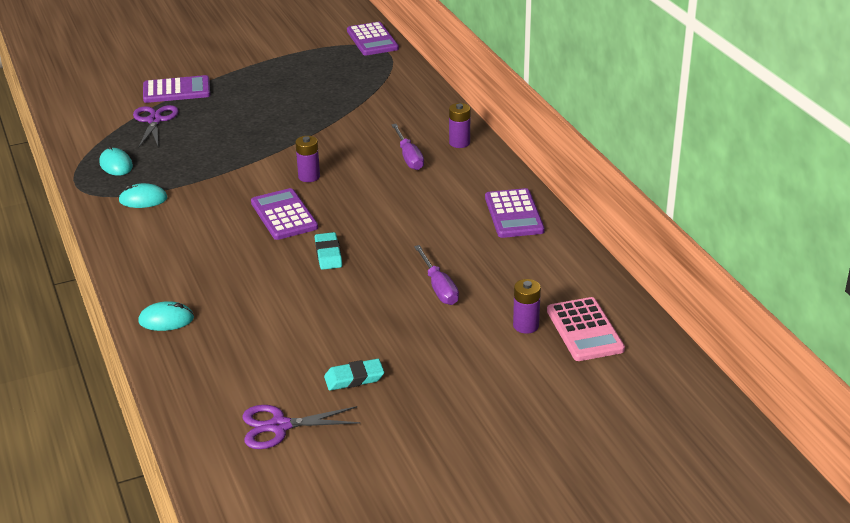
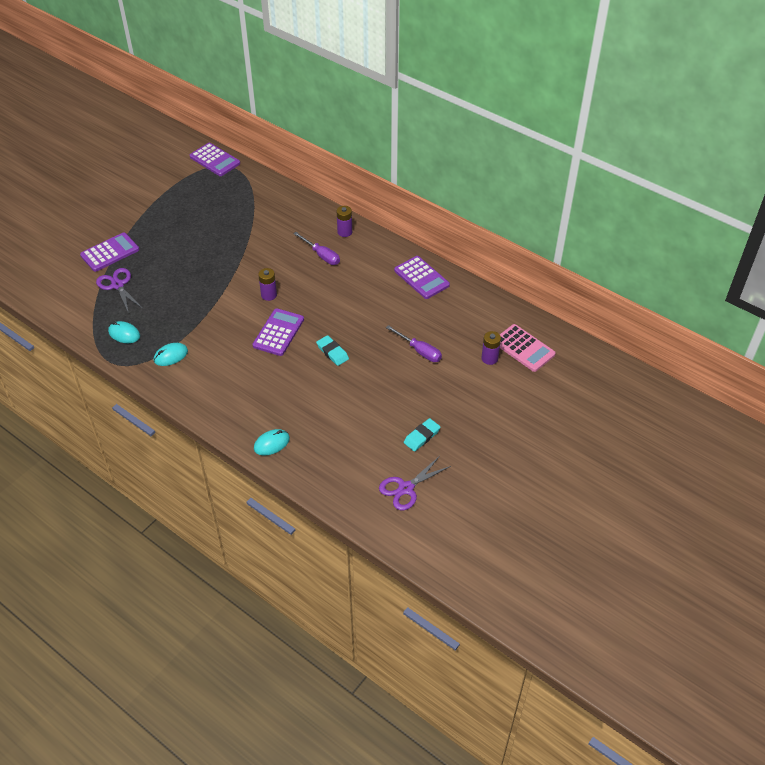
camera: 30 degrees left, 15 degrees up
purple calculator [251,188,318,240] -> purple calculator turned 75 degrees clockwise [252,308,304,356]

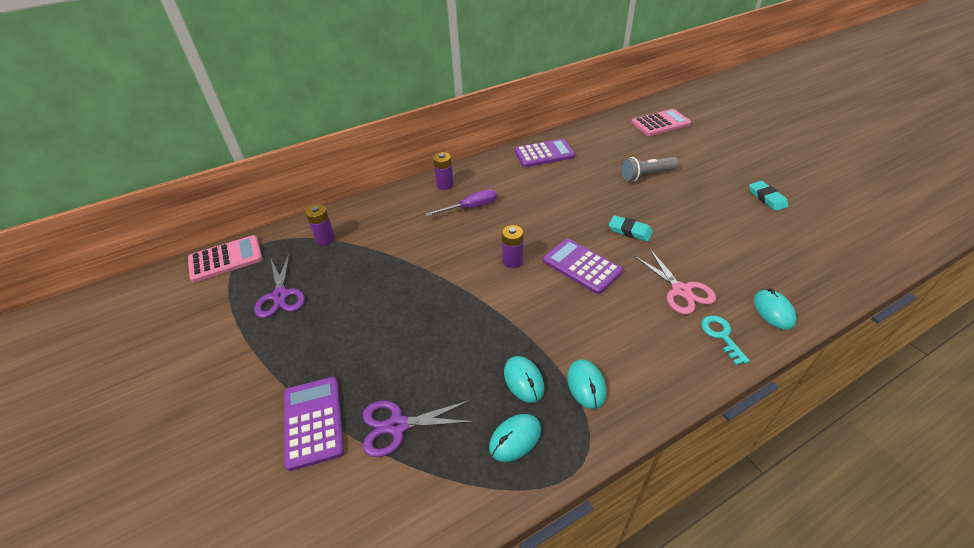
camera: 65 degrees left, 5 degrees down
purple calculator [190,143,240,176] -> pink calculator [188,235,263,282]
turquoise eraser [316,335,349,366] -> turquoise eraser turned 45 degrees clockwise [609,215,653,242]
purple scissors [379,456,451,510] -> purple scissors moved to [255,253,305,318]
purple screwdriver [386,325,442,362] -> grey flashlight [621,157,679,182]
purple battery [481,331,501,365] -> purple battery moved to [305,205,335,245]
none -> turquoise mouse [504,356,544,403]
none -> pink scissors [634,249,716,314]
none -> turquoise key [701,315,750,365]

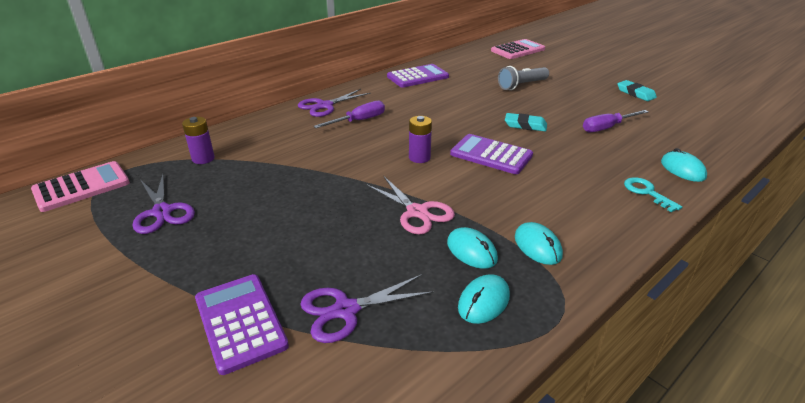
camera: 15 degrees left, 10 degrees down
purple battery [433,152,454,190] -> purple scissors [298,89,371,117]
pink scissors [634,249,716,314] -> pink scissors moved to [366,176,455,235]
none -> purple screwdriver [583,110,649,132]

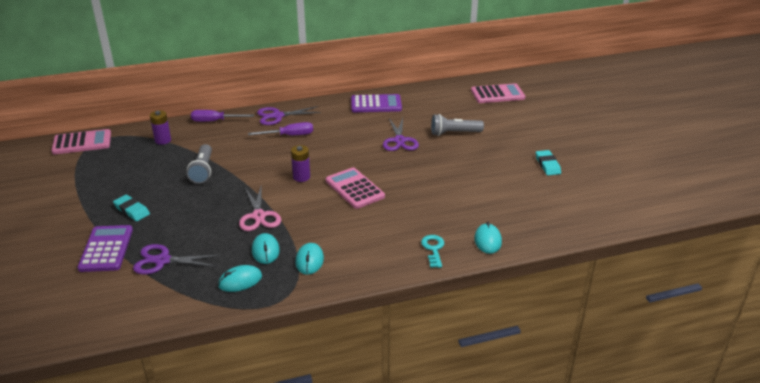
camera: 25 degrees right, 0 degrees up
purple scissors [132,174,195,234] -> purple scissors moved to [383,118,419,151]
purple calculator [450,134,533,174] -> pink calculator [326,167,385,209]
turquoise eraser [505,113,547,131] -> turquoise eraser moved to [113,194,150,221]
purple screwdriver [583,110,649,132] -> purple screwdriver moved to [191,110,254,122]
none -> grey flashlight [187,144,212,184]

